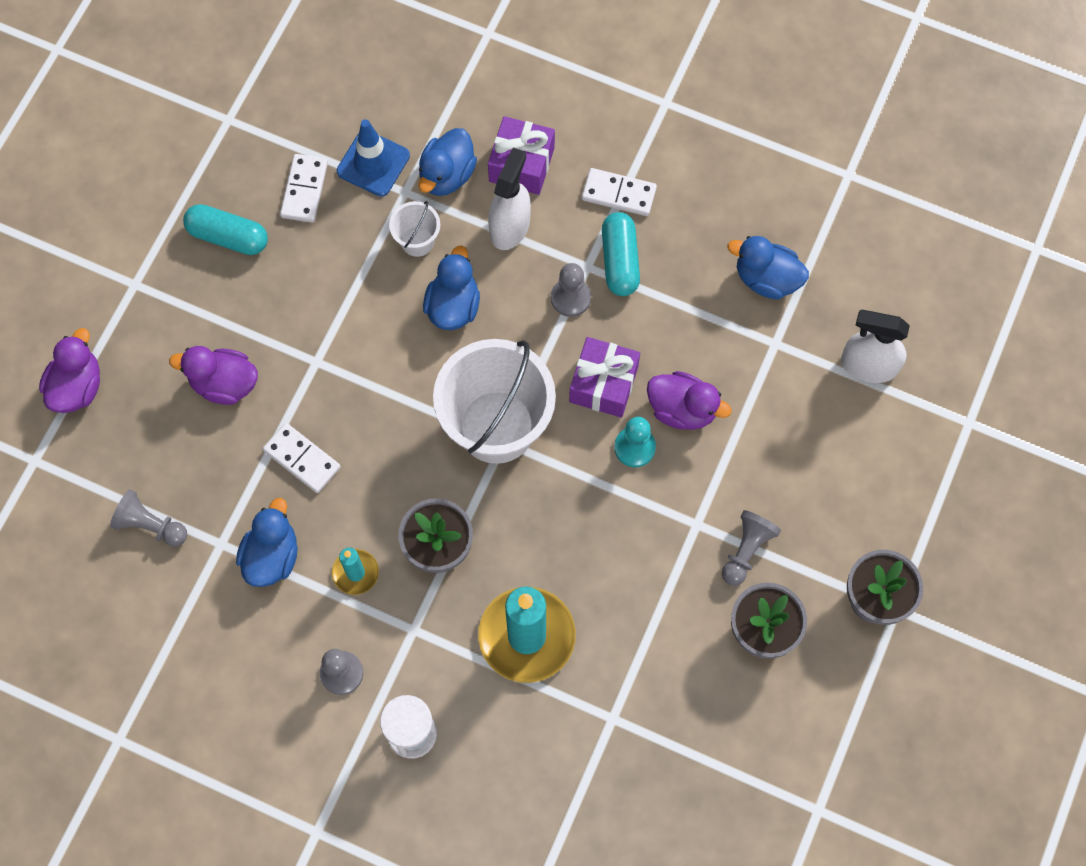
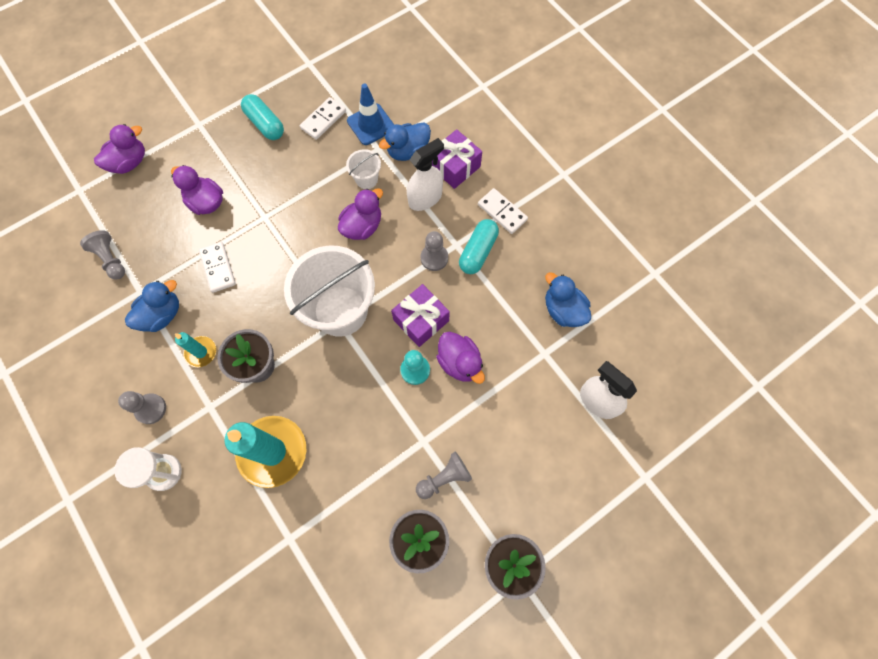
camera: 30 degrees right, 0 degrees up
blue duck [423,245,480,330] -> purple duck [338,188,383,240]

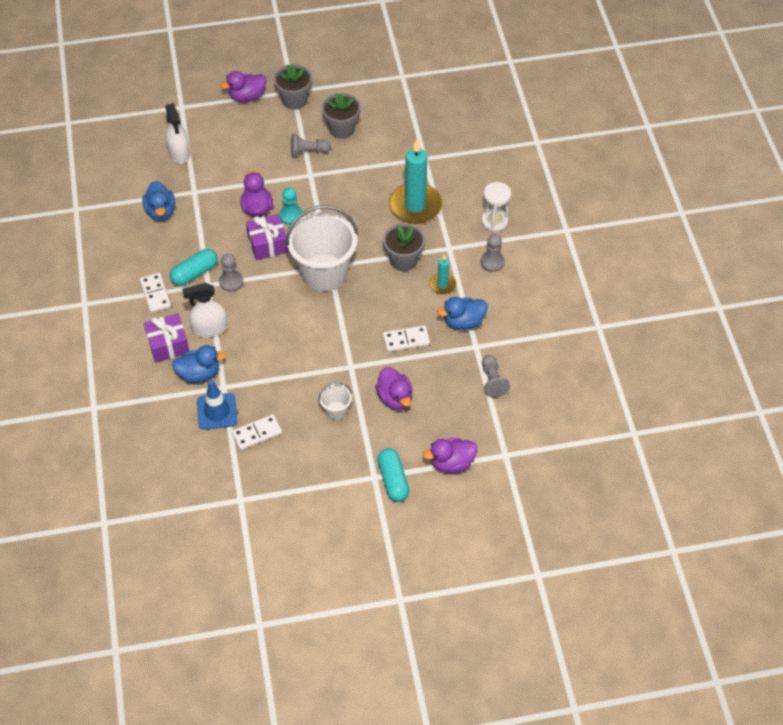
camera: 155 degrees left, 15 degrees down
white domino [199,242,236,293] -> white domino turned 75 degrees clockwise [383,325,430,352]
turquoise capsule [241,94,284,140] -> turquoise capsule moved to [377,448,410,502]
purple duck [338,188,383,240] -> purple duck moved to [220,71,266,102]
white bucket [346,149,381,189] -> white bucket moved to [319,382,352,420]

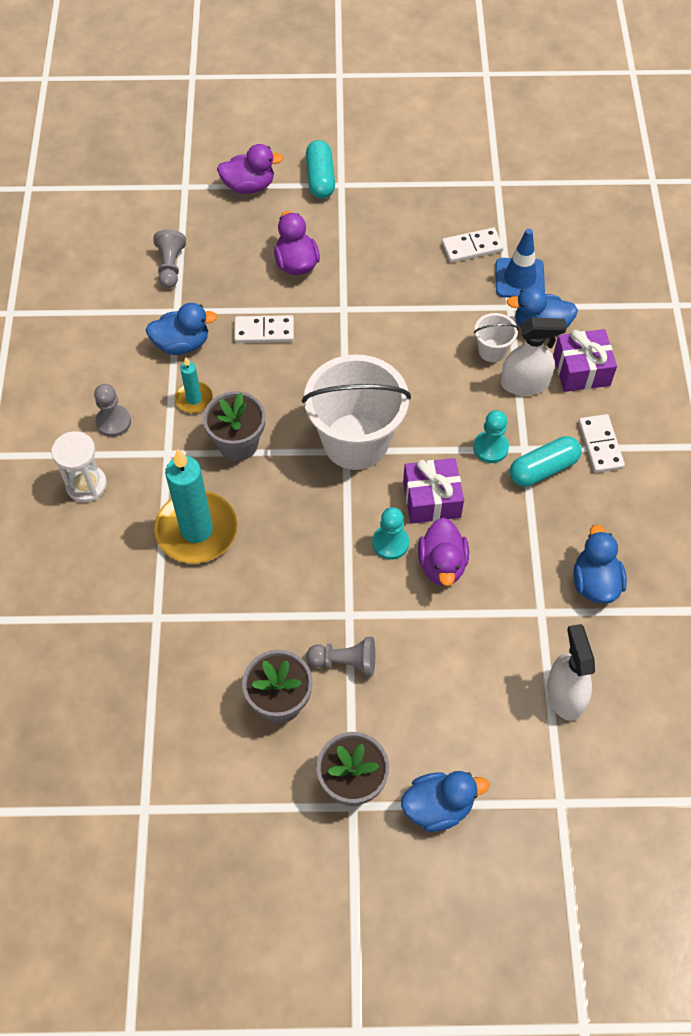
camera: 170 degrees left, 5 degrees up
grey pawn [219,254,244,292] -> turquoise pawn [473,410,509,463]
purple duck [220,71,266,102] -> blue duck [401,771,489,832]
white bucket [319,382,352,420] -> white bucket moved to [474,313,519,362]

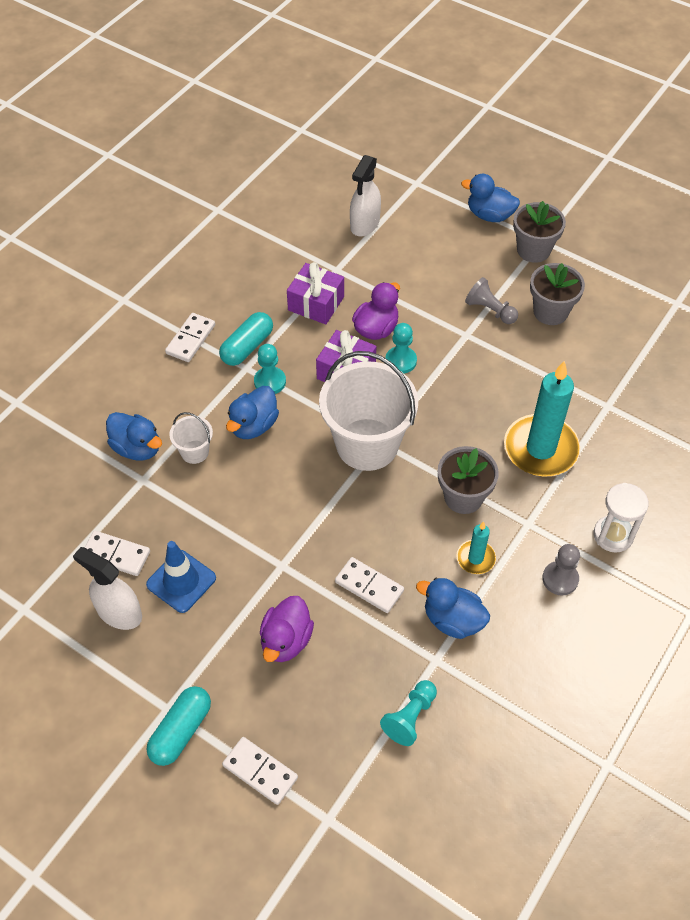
camera: 145 degrees left, 5 degrees down
grey pawn [153,229,186,288] -> turquoise pawn [380,680,437,746]
purple duck [217,144,283,194] -> white domino [222,737,298,805]
blue traffic cone [495,229,545,297] -> blue traffic cone moved to [146,541,216,613]
white spray bottle [501,318,567,395] -> white spray bottle moved to [73,547,142,630]
turquoise capsule [510,436,582,487] -> turquoise capsule turned 60 degrees counterclockwise [219,312,273,366]
purple gift [553,329,617,392] -> purple gift moved to [287,262,344,324]
blue duck [573,524,627,604] -> blue duck moved to [226,386,279,439]

